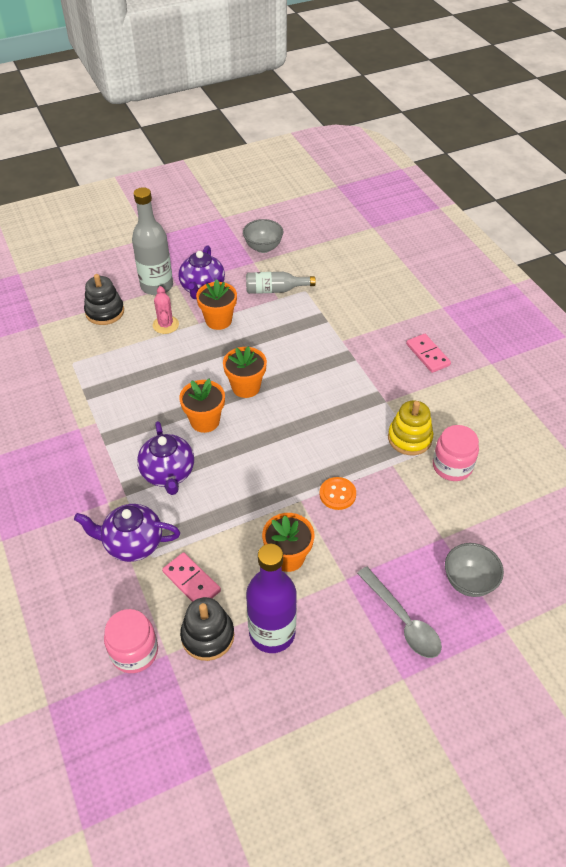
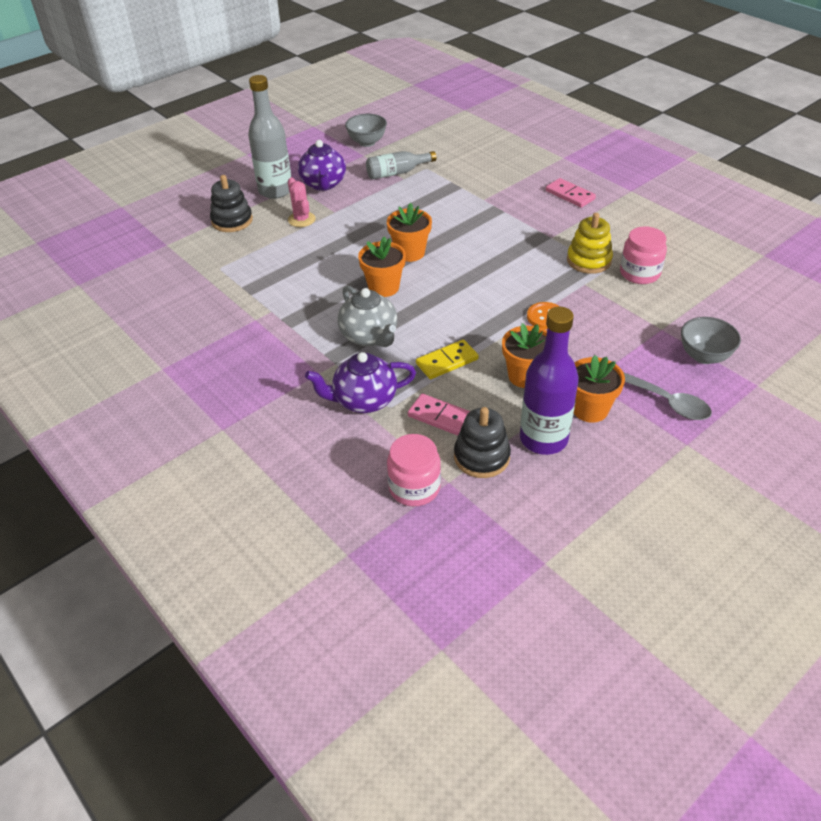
camera: 15 degrees left, 5 degrees down
purple teapot [137,421,194,495] -> grey teapot [338,285,397,347]
orange flower pot [196,279,237,330] -> orange flower pot moved to [574,355,625,423]
none -> yellow domino [416,339,479,379]

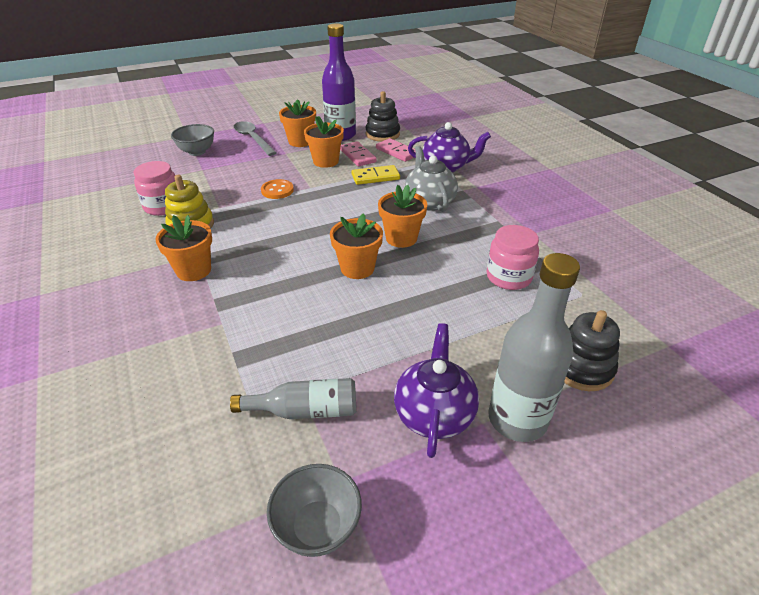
camera: 165 degrees left, 5 degrees down
pink cactus [288,177,316,227] -> none
pink jar [387,434,441,506] -> pink jar moved to [486,225,539,290]
pink domino [546,178,596,208] -> pink domino moved to [340,141,377,166]
none -> orange flower pot [155,215,212,281]

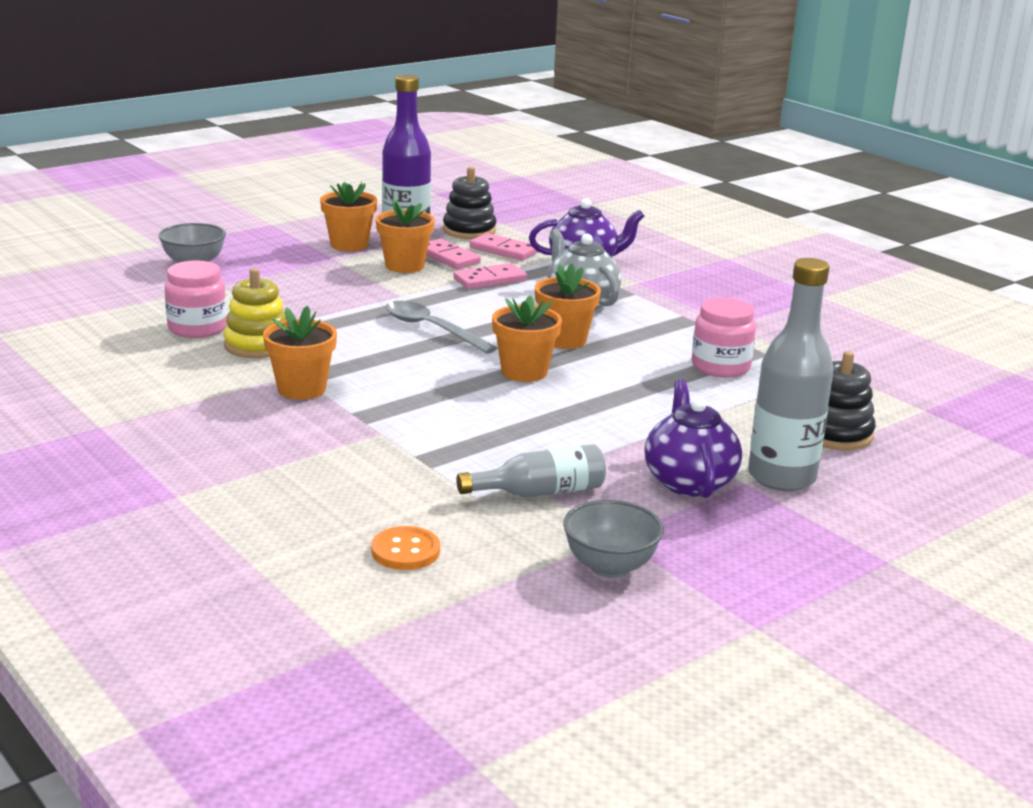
camera: 15 degrees left, 15 degrees down
grey spoon [234,121,277,156] -> grey spoon moved to [386,301,498,354]
orange button [261,179,294,199] -> orange button moved to [371,526,440,570]
yellow domino [352,165,400,185] -> pink domino [453,263,527,289]

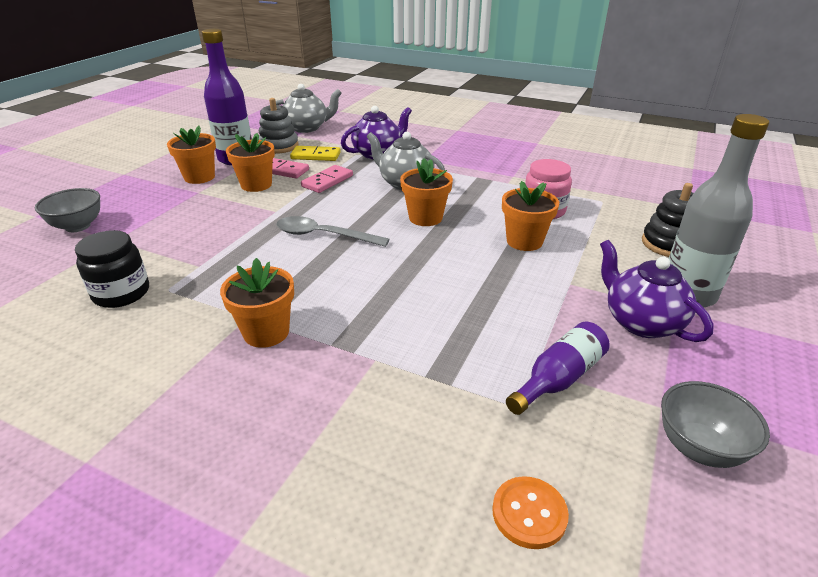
camera: 25 degrees left, 10 degrees up
pink jar [165,261,227,338] -> black jar [75,230,149,308]
yellow stacking toy [223,268,286,358] -> none
black stacking toy [443,167,496,239] -> grey stacking toy [259,98,299,154]
grey bottle [456,444,606,497] -> purple bottle [506,321,610,415]
pink domino [470,233,538,260] -> yellow domino [290,146,341,161]
orange flower pot [492,295,562,382] -> orange flower pot moved to [502,181,559,251]
none -> grey teapot [276,84,342,133]

